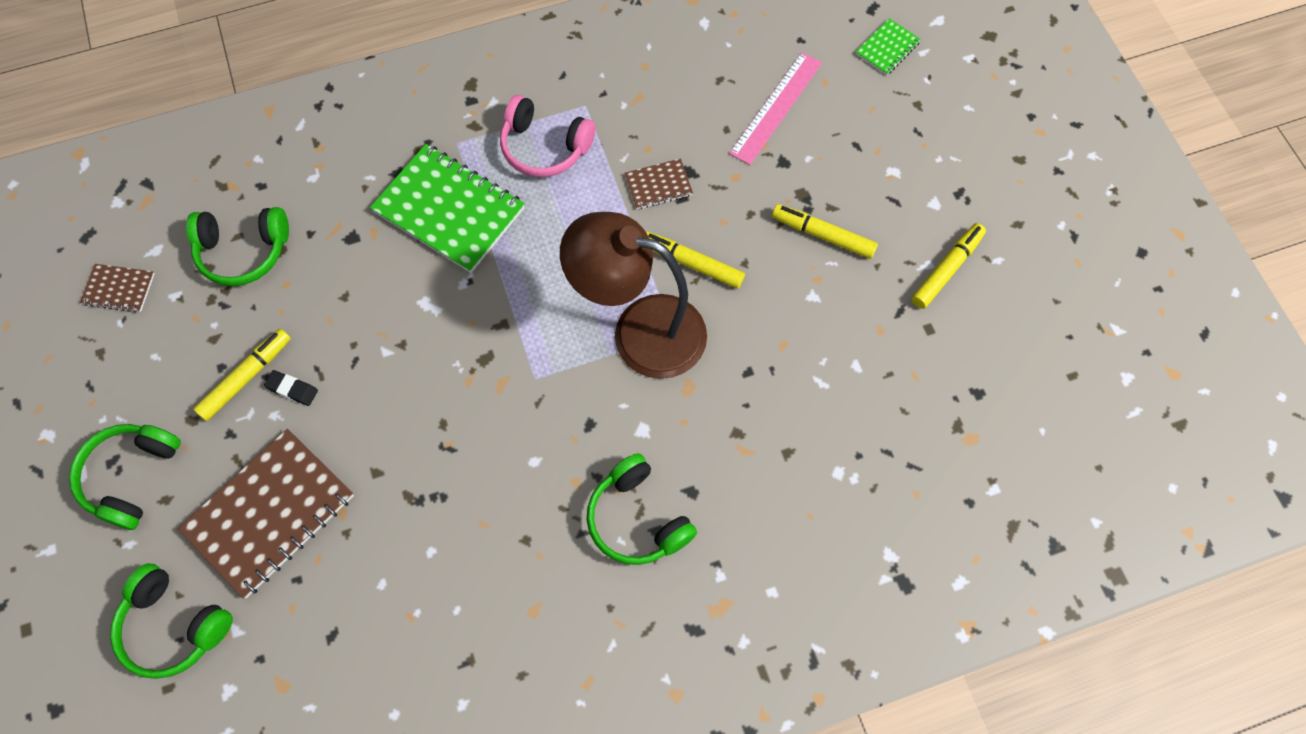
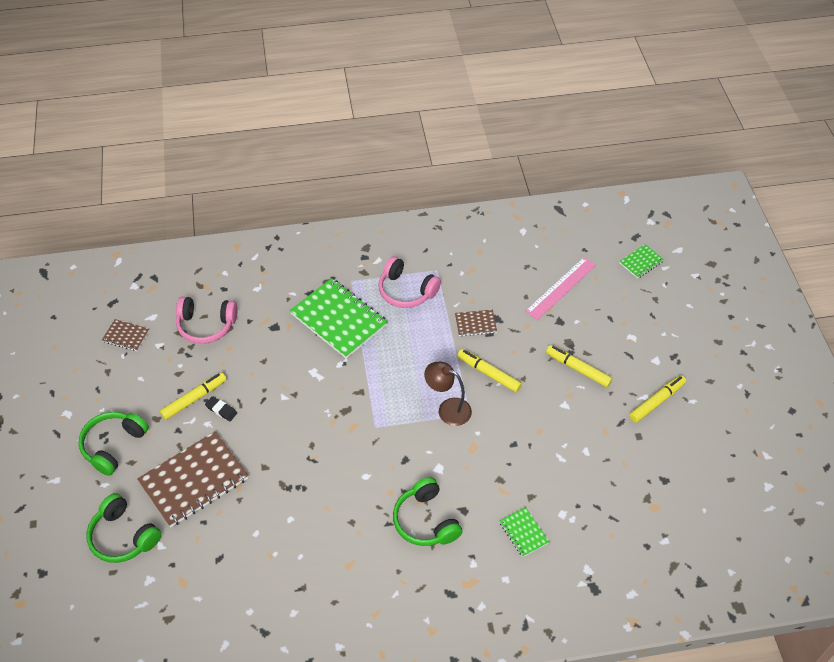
camera: 10 degrees right, 15 degrees down
green headphones [186,207,289,286] -> pink headphones [176,297,238,344]
brown lamp [560,212,707,379] -> brown lamp [424,362,472,426], size x0.55
none -> green notebook [499,507,549,557]

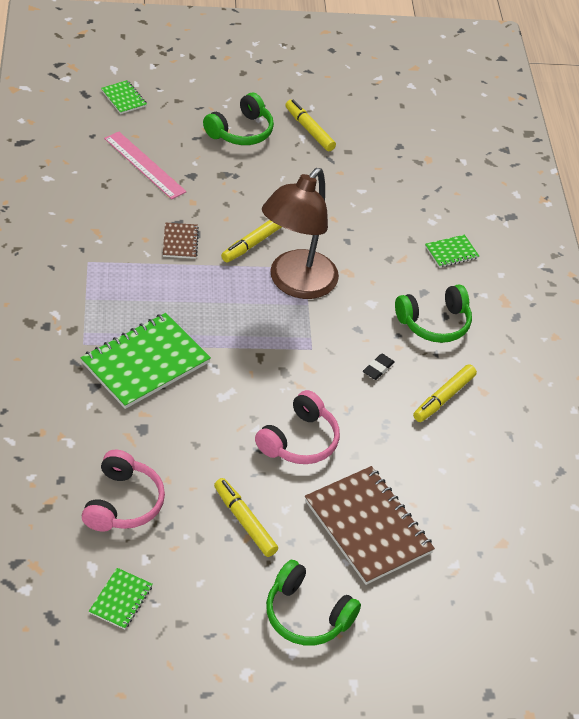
camera: 90 degrees left, 5 degrees down
green headphones [86,493,161,563] -> green headphones moved to [203,93,274,145]
brown notebook [102,319,150,351] -> green notebook [89,568,153,630]
black eraser [205,396,237,421] -> black eraser moved to [363,353,395,380]
pink headphones [378,256,441,308] -> pink headphones moved to [255,390,340,464]
brown lamp [424,362,472,426] -> brown lamp [262,168,339,299], size x1.81
yellow marker [546,345,613,387] -> yellow marker moved to [413,364,477,422]

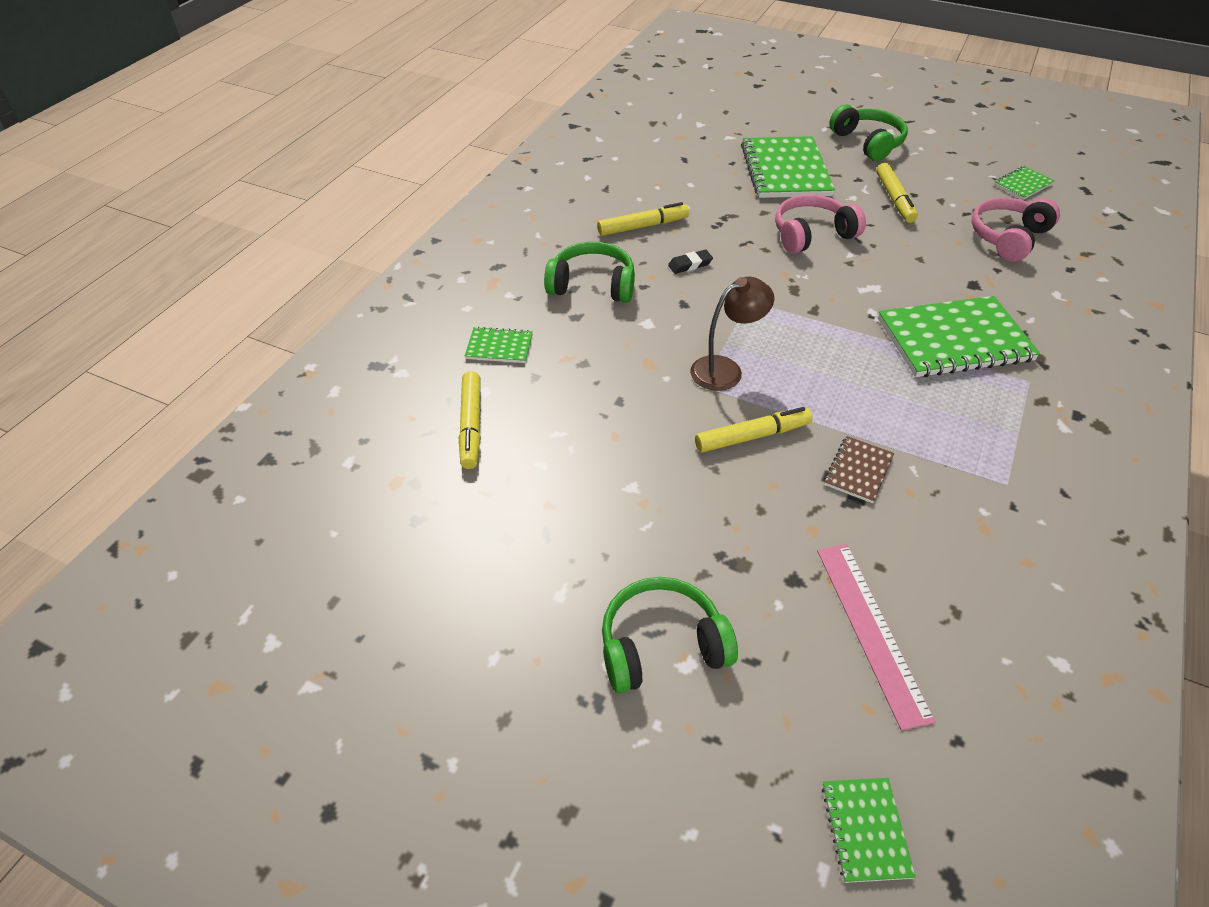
camera: 145 degrees left, 0 degrees up
brown lamp [262,168,339,299] -> brown lamp [690,276,774,391], size x0.55
yellow marker [285,100,336,151] -> yellow marker moved to [459,371,481,469]
brown notebook [305,466,435,585] -> green notebook [741,136,835,198]

